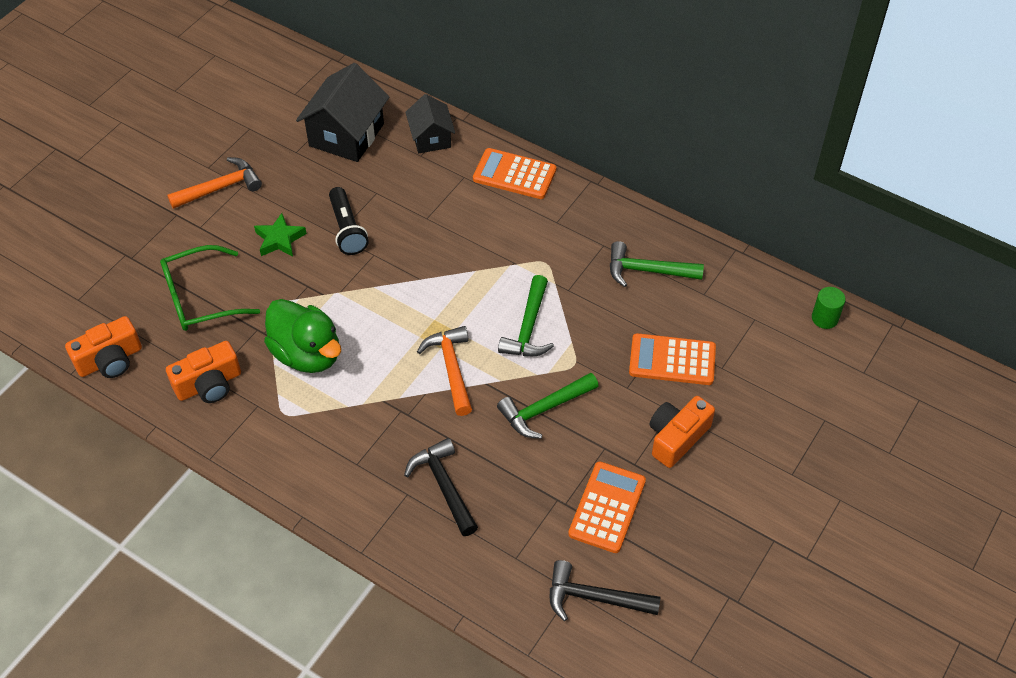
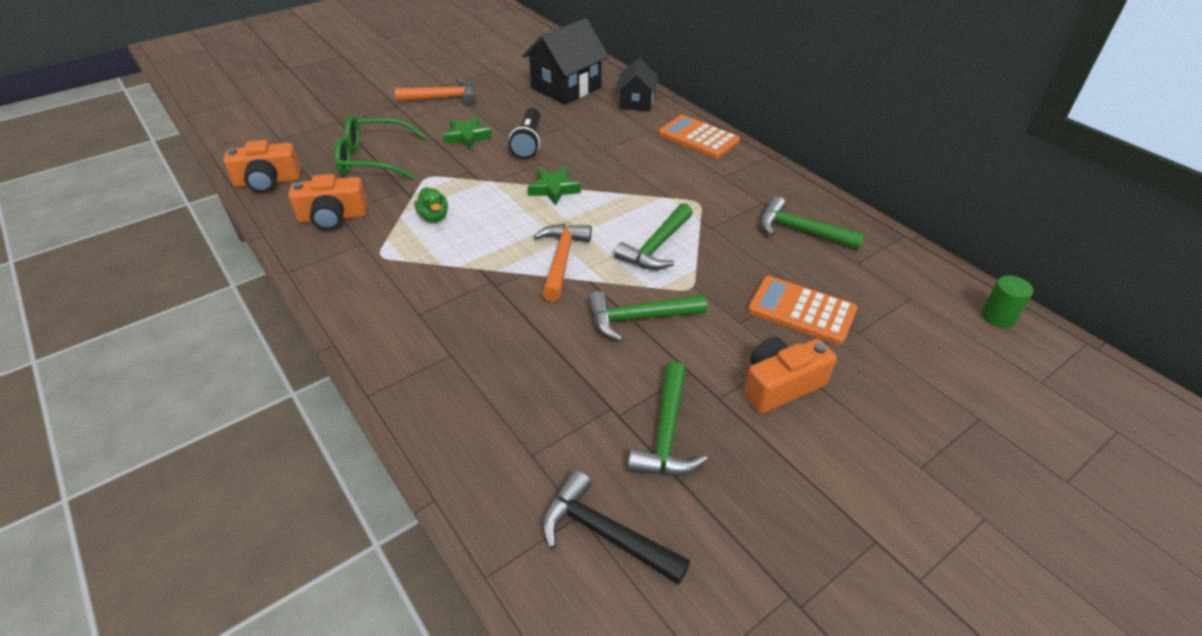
camera: 20 degrees right, 10 degrees down
green duck [264,299,341,373] -> green duck [415,187,448,222], size x0.48
black hammer [404,438,478,536] -> none
orange calculator [568,461,646,553] -> green hammer [628,362,708,476]
none -> green star [527,167,581,205]

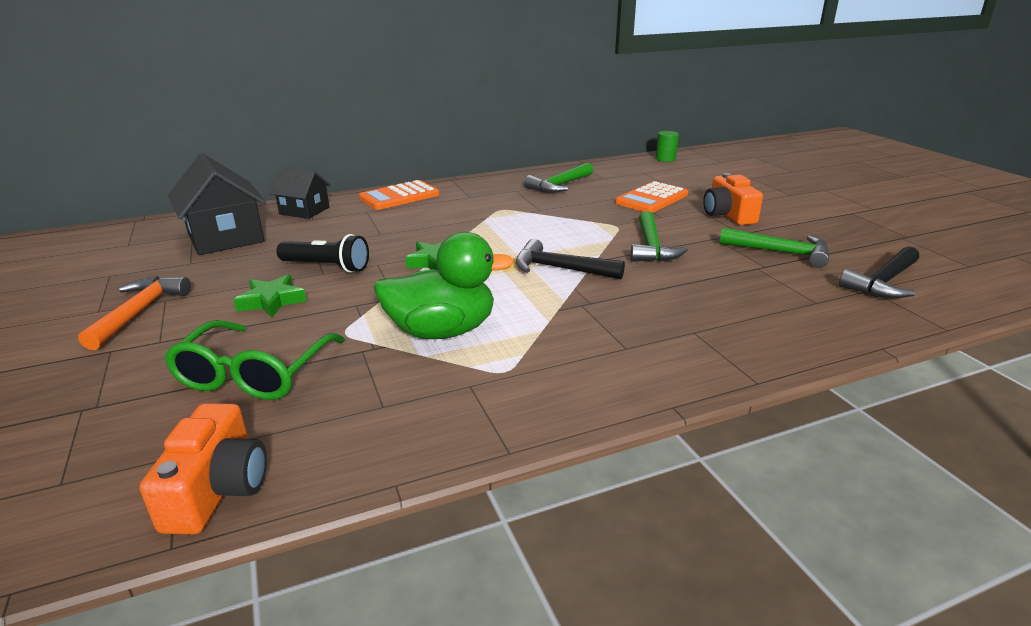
camera: 75 degrees left, 15 degrees down
orange camera [288,174,367,230] -> none
green duck [415,187,448,222] -> green duck [374,232,514,339], size x2.09
orange hammer [534,224,592,302] -> black hammer [516,239,625,279]
green hammer [614,203,693,270] -> none

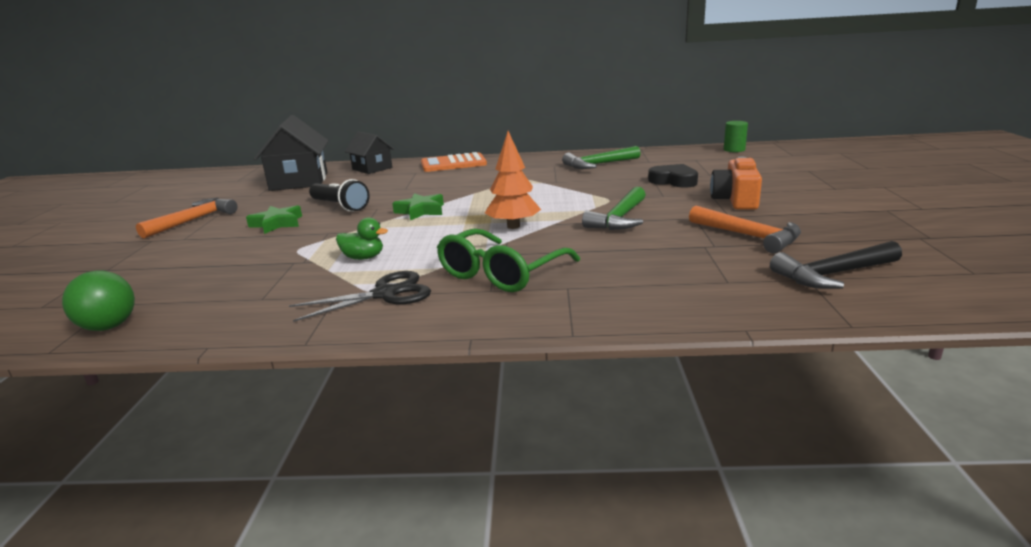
camera: 25 degrees right, 5 degrees down
orange camera [140,403,267,534] -> green ball [62,270,135,331]
green glasses [164,320,345,400] -> green glasses moved to [437,228,580,292]
green duck [374,232,514,339] -> green duck [336,217,388,260], size x0.48
black hammer [516,239,625,279] -> orange tree [485,131,541,229]
orange calculator [615,181,688,213] -> black heart [648,164,698,188]
green hammer [720,227,829,268] -> orange hammer [689,206,801,254]
none -> black scissors [289,271,431,322]

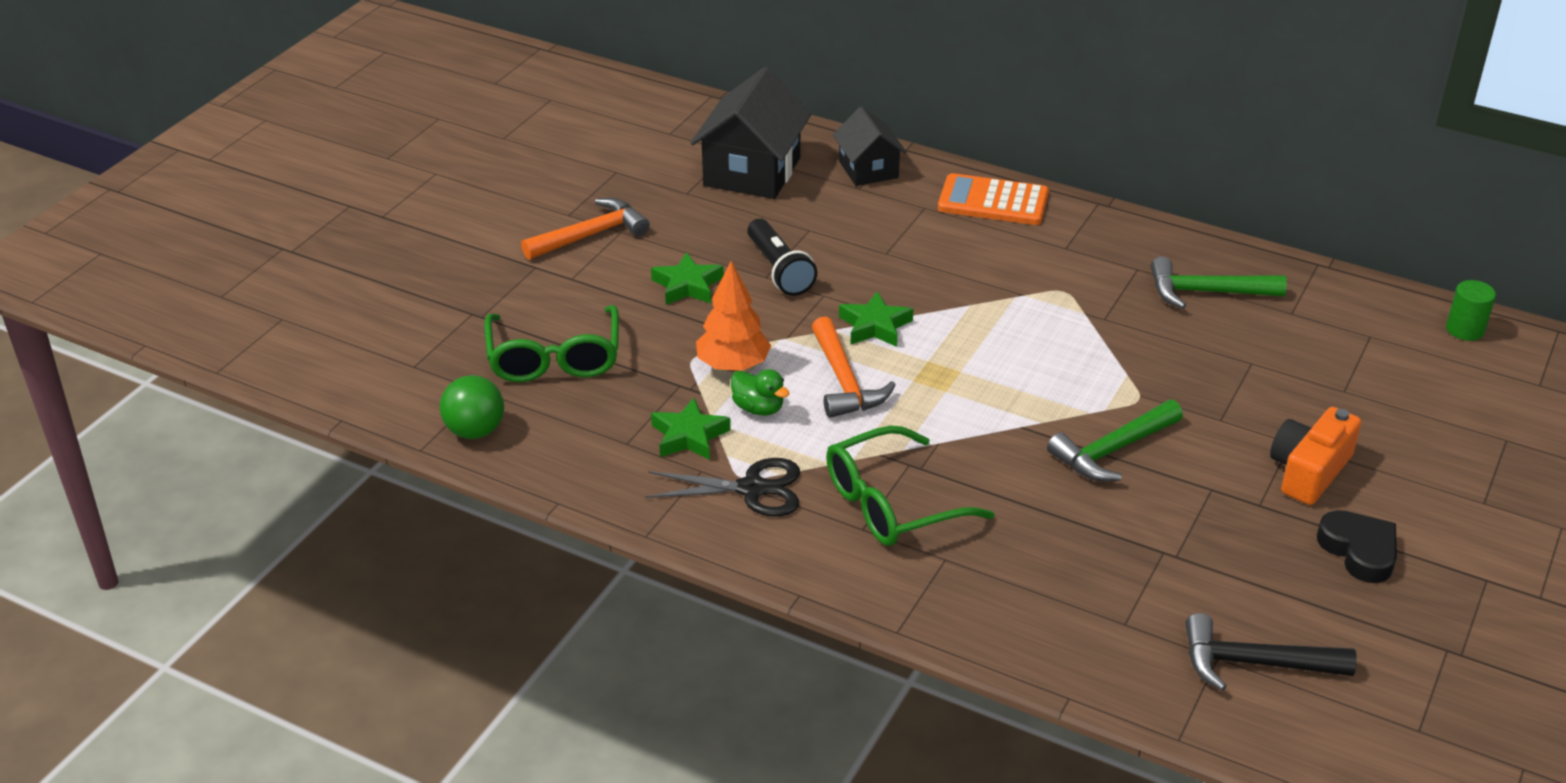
camera: 25 degrees right, 15 degrees up
orange tree [485,131,541,229] -> orange tree moved to [696,261,771,372]
black heart [648,164,698,188] -> black heart moved to [1317,510,1397,583]
orange hammer [689,206,801,254] -> orange hammer moved to [812,317,896,418]
none -> green glasses [484,305,619,382]
none -> green star [651,398,731,460]

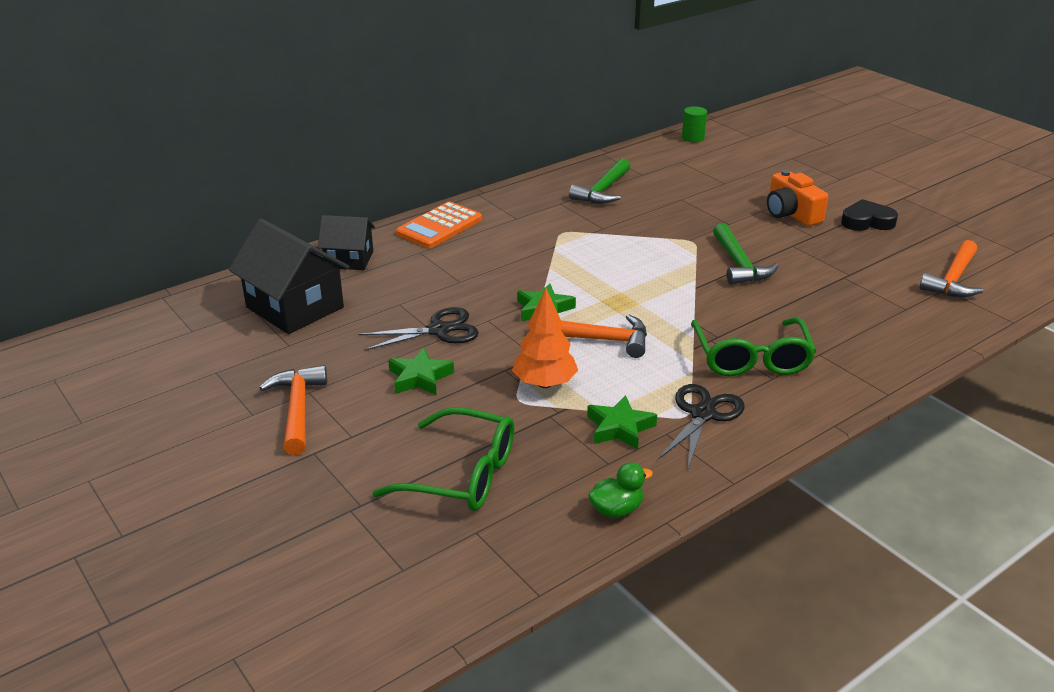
camera: 65 degrees left, 5 degrees down
green ball [440,375,504,439] -> none
green duck [731,369,790,416] -> green duck moved to [588,462,653,518]
black flashlight [747,219,817,296] -> black scissors [358,307,479,351]
black hammer [1185,613,1357,691] -> orange hammer [919,240,983,297]

